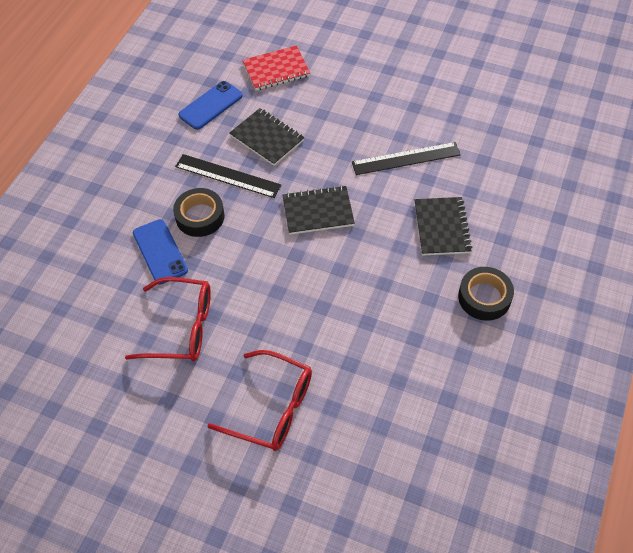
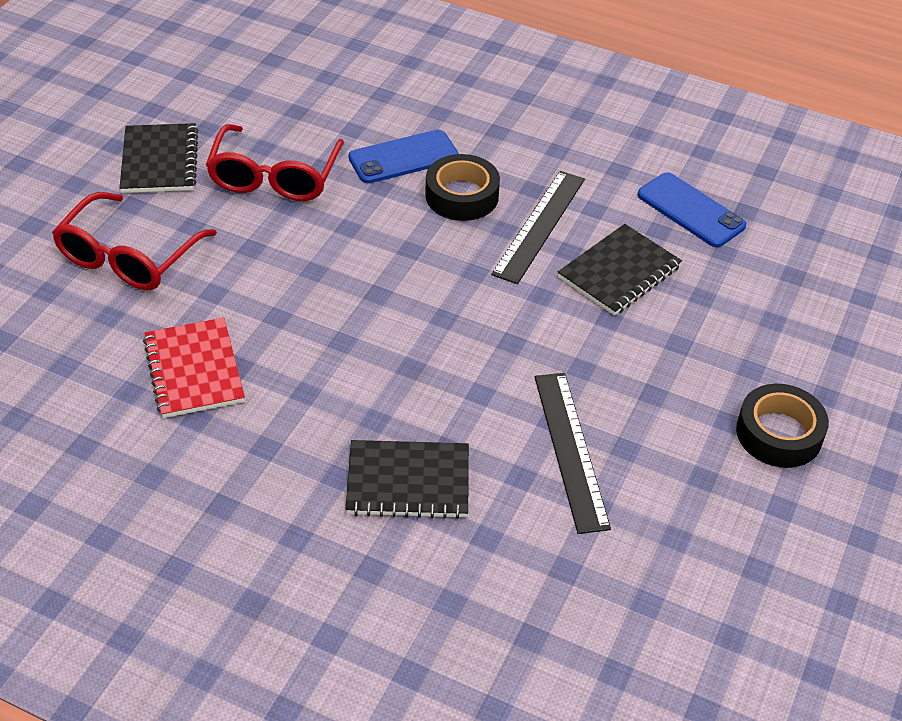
camera: 90 degrees right, 10 degrees down
red notebook [242,46,310,90] -> red notebook moved to [143,318,245,418]
black notebook [283,185,355,235] -> black notebook moved to [120,123,199,193]
black tape [458,267,514,321] -> black tape moved to [736,384,829,468]

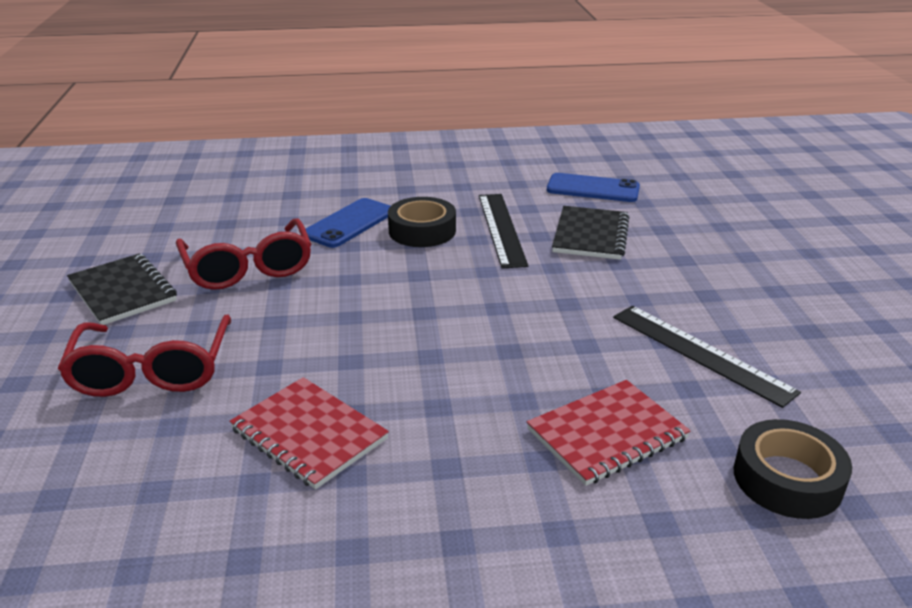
camera: 30 degrees left, 15 degrees down
black notebook [346,440,469,519] -> red notebook [527,380,691,486]
black tape [736,384,829,468] -> black tape moved to [734,419,852,519]

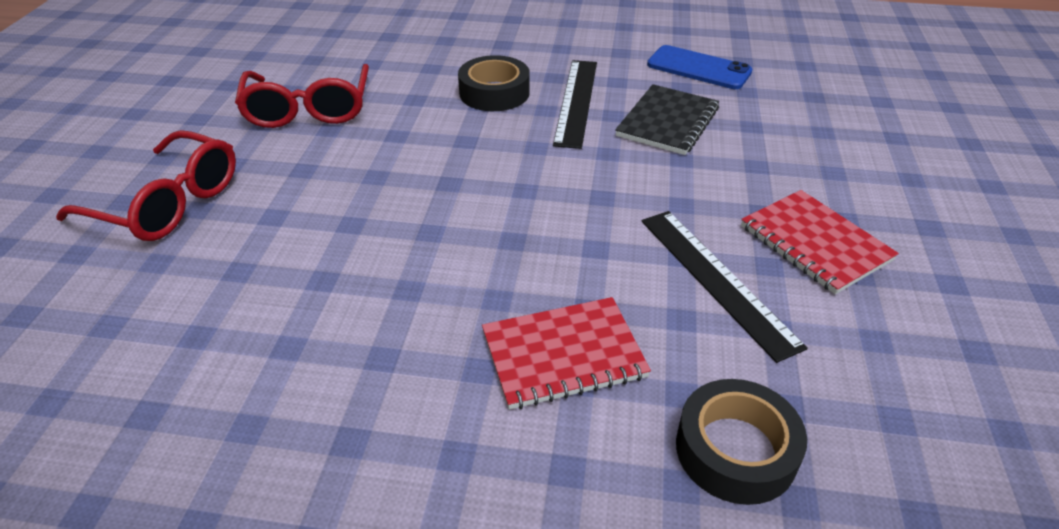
camera: 15 degrees right, 10 degrees up
red glasses [57,315,231,397] -> red glasses turned 75 degrees counterclockwise [56,130,236,241]
black notebook [67,253,177,325] -> none
red notebook [229,377,389,489] -> red notebook moved to [741,190,899,294]
blue phone [306,198,390,248] -> none

